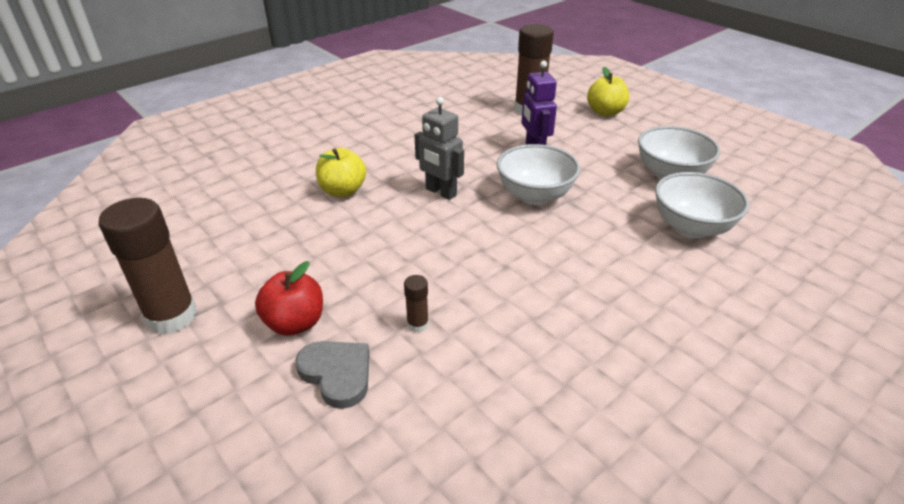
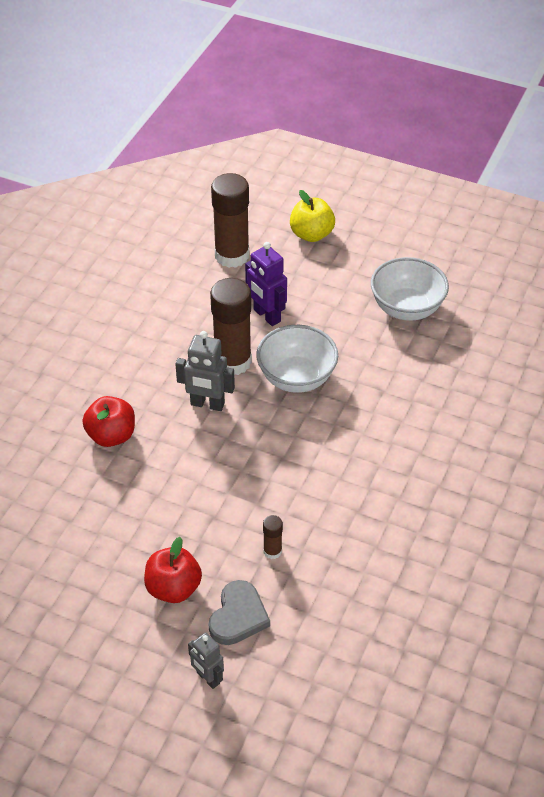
camera: 25 degrees left, 10 degrees up
brown glue stick [99,198,197,334] -> brown glue stick moved to [210,278,252,375]
grey heart [296,341,369,409] -> grey heart turned 90 degrees clockwise [209,580,270,645]
yellow apple [316,148,366,197] -> red apple [82,396,135,447]
white bowl [655,172,749,238] -> none
none -> grey robot [188,633,224,689]

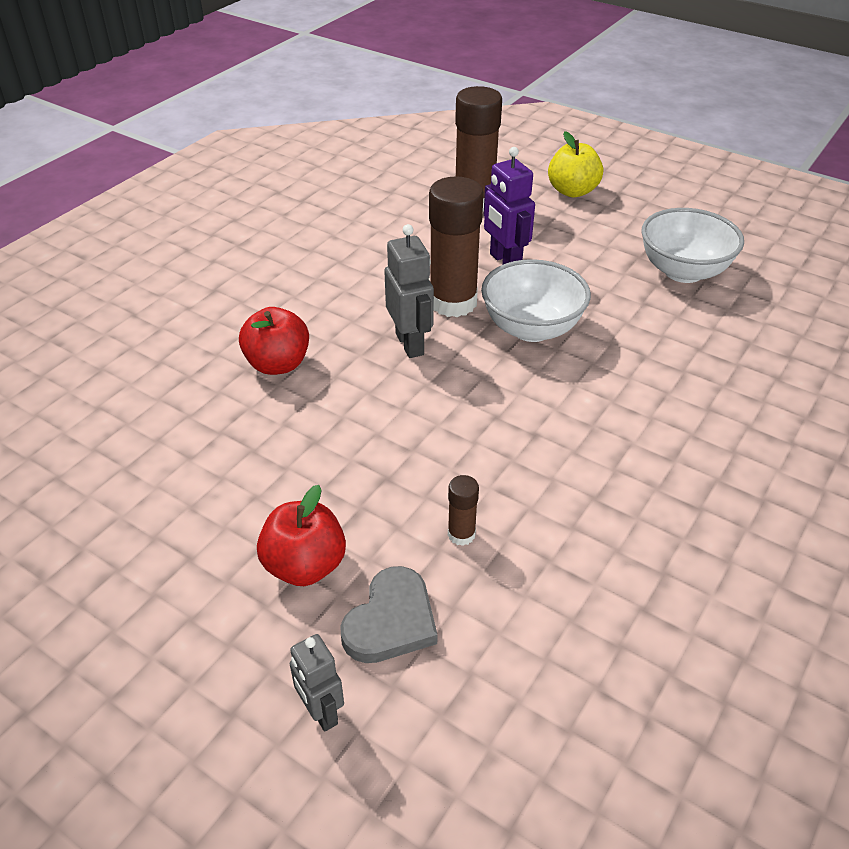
camera: 10 degrees right, 5 degrees down
grey robot [175,331,235,411] -> grey robot turned 135 degrees counterclockwise [384,224,434,358]

